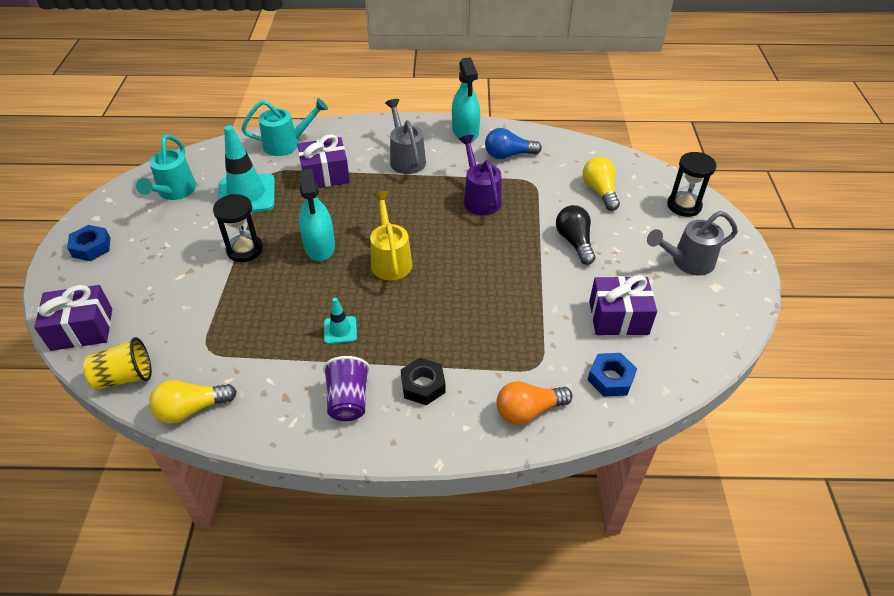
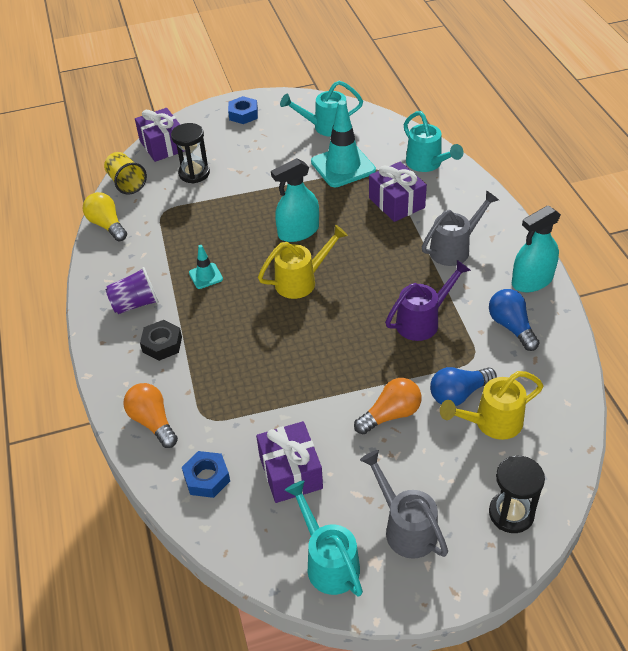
camera: 75 degrees right, 0 degrees up
black hourglass [213,194,263,262] -> black hourglass moved to [171,123,210,184]
black light bulb [556,205,595,265] -> orange light bulb [354,378,422,434]
yellow light bulb [583,157,620,211] -> yellow watering can [440,371,543,440]
none -> turquoise watering can [285,480,363,596]
none -> blue light bulb [430,367,497,406]

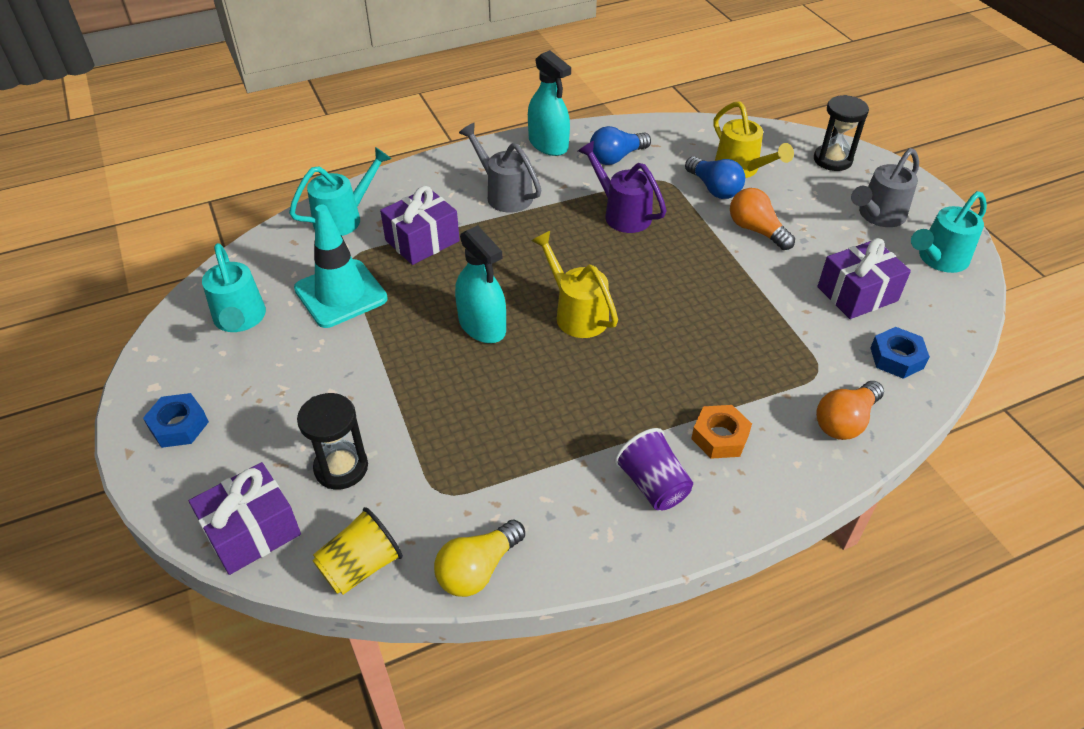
camera: 100 degrees left, 0 degrees up
black nut [140,320,182,361] -> orange nut [691,405,752,459]
turquoise traffic cone [189,245,223,289] -> none

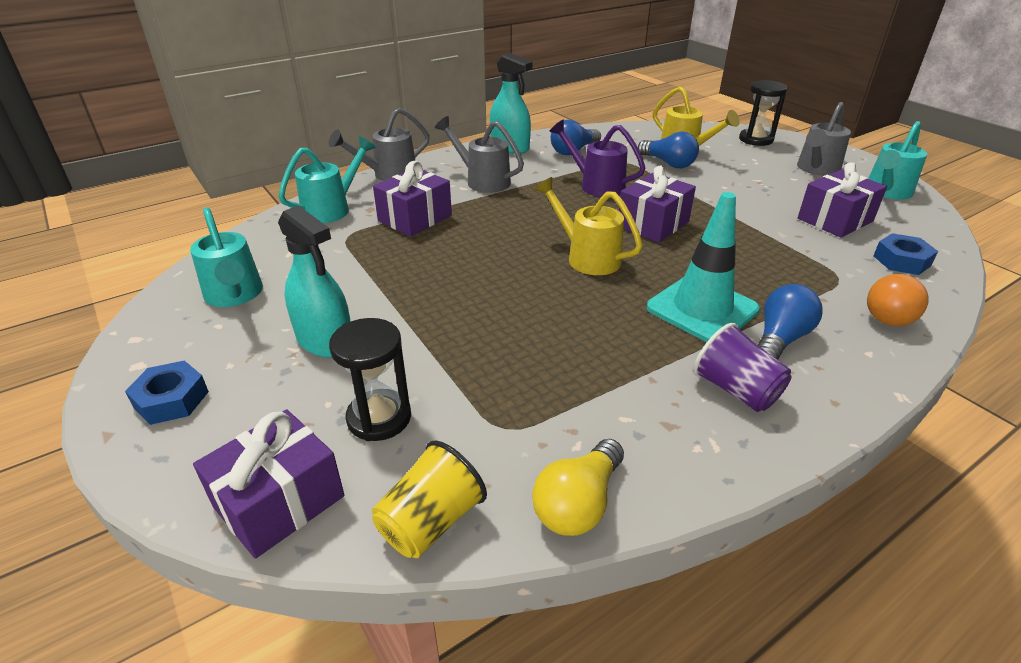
camera: 10 degrees left, 10 degrees down
turquoise traffic cone [294,205,388,328] -> turquoise traffic cone moved to [647,192,760,342]
turquoise spray bottle [455,225,506,343] -> turquoise spray bottle moved to [278,205,351,358]
orange nut [691,405,752,459] -> blue light bulb [757,284,823,360]
orange light bulb [730,188,795,250] -> none
none -> grey watering can [329,108,430,181]
none -> purple gift [619,166,696,243]

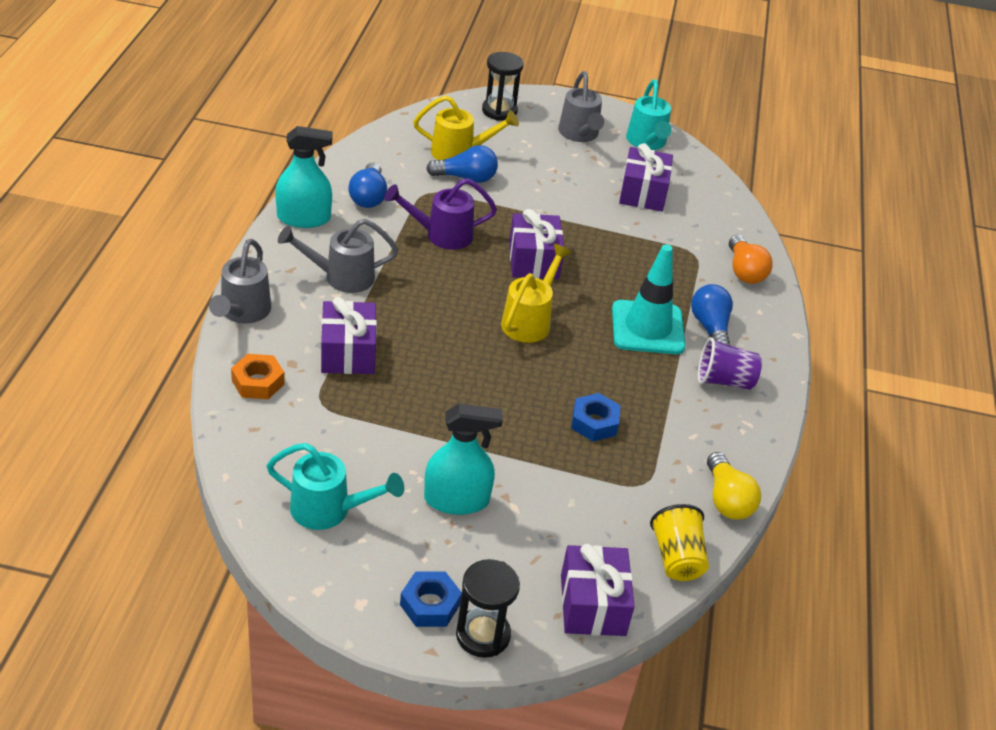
camera: 50 degrees left, 5 degrees up
turquoise watering can [278,136,376,223] -> orange nut [231,354,285,399]
black hourglass [329,318,411,441] -> black hourglass moved to [456,559,520,658]
yellow watering can [534,177,643,275] -> yellow watering can turned 120 degrees clockwise [501,244,572,343]
blue nut [873,233,938,275] -> blue nut moved to [571,393,620,441]

